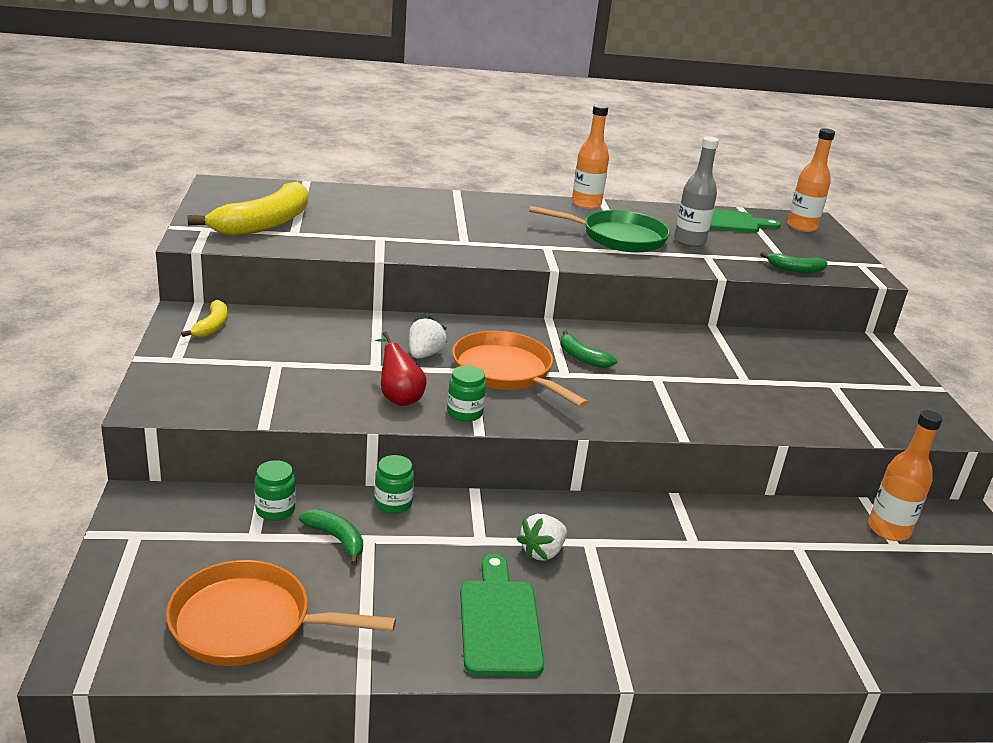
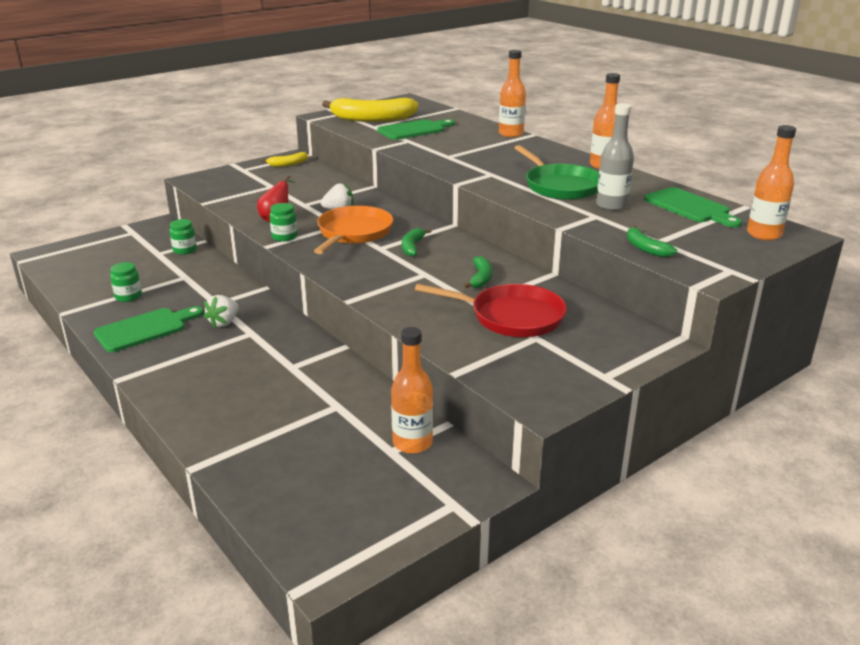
camera: 60 degrees right, 0 degrees up
orange pan [166,560,396,666] -> none
green banana [299,509,363,565] -> green banana moved to [463,256,492,289]
green jar [375,455,414,514] -> green jar moved to [110,262,142,302]
white strawberry [517,514,567,561] -> white strawberry turned 75 degrees counterclockwise [204,295,238,328]
none -> green cutting board [378,119,455,140]
none -> red pan [415,284,567,337]
none -> orange bottle [499,50,526,137]

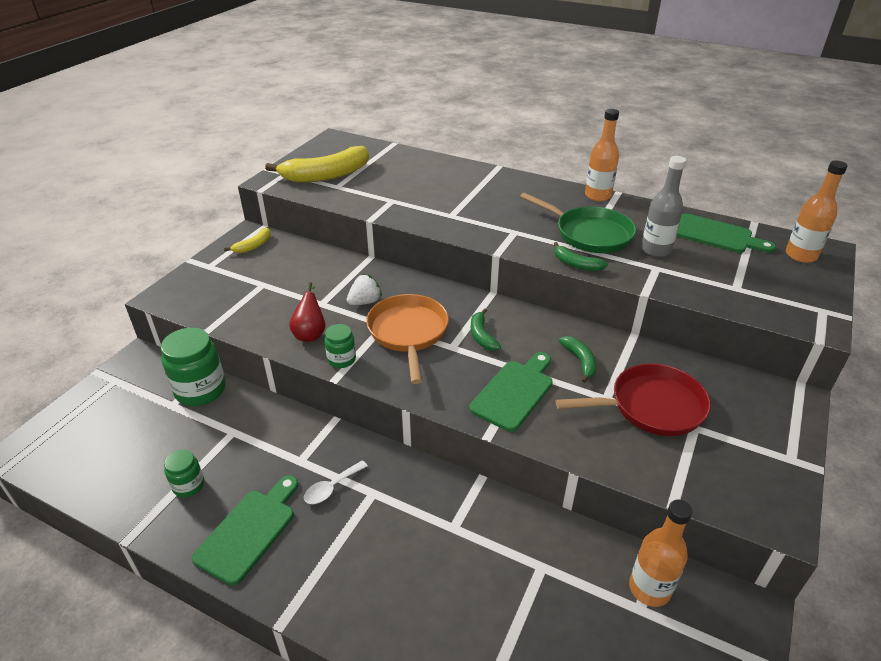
camera: 25 degrees left, 10 degrees up
green jar [170,219,197,255] -> green jar [161,328,226,406], size x1.86
white strawberry [204,295,238,328] -> white spoon [304,460,368,504]
green cutting board [378,119,455,140] -> green cutting board moved to [469,352,553,432]
orange bottle [499,50,526,137] -> none
green banana [627,225,677,258] -> green banana moved to [554,242,608,271]

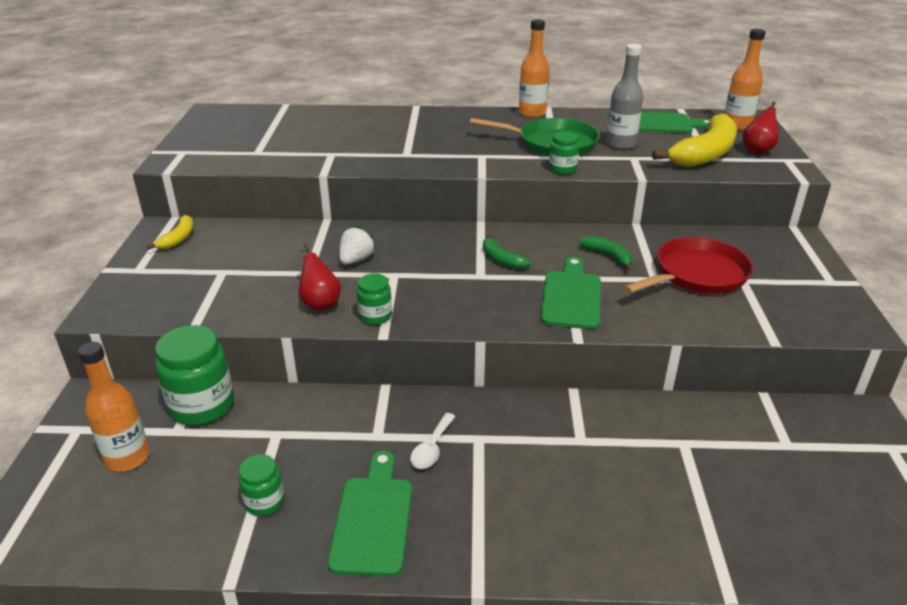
camera: 25 degrees left, 5 degrees down
yellow banana [265,146,369,183] -> yellow banana moved to [652,114,737,167]
orange pan [366,294,449,384] -> none
green banana [554,242,608,271] -> green jar [549,132,579,175]
orange bottle [629,500,692,607] -> orange bottle moved to [78,342,150,472]
none -> red pear [743,101,779,154]

